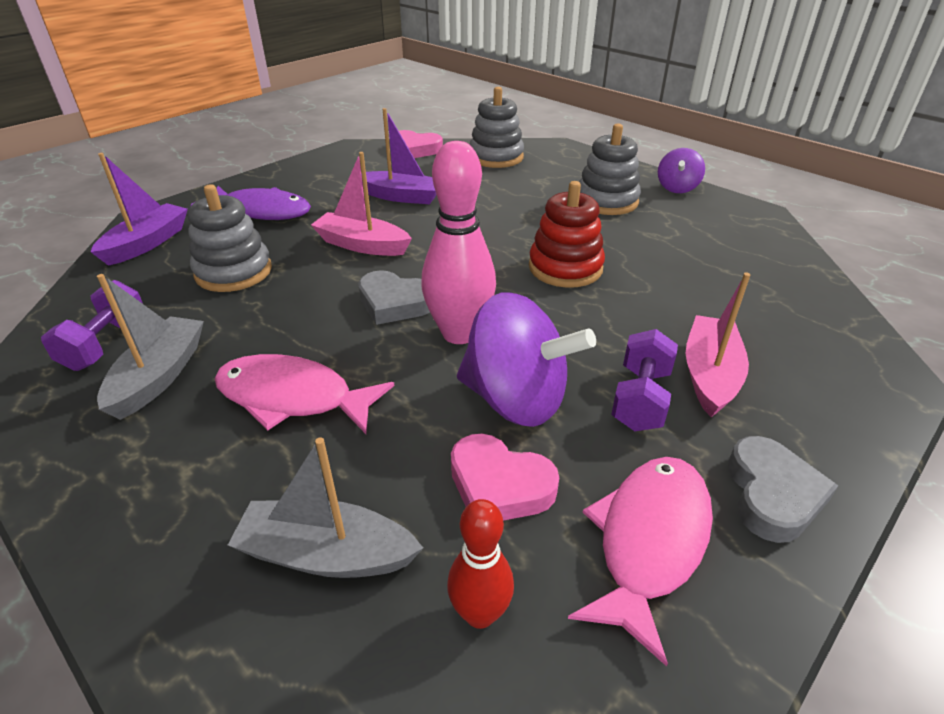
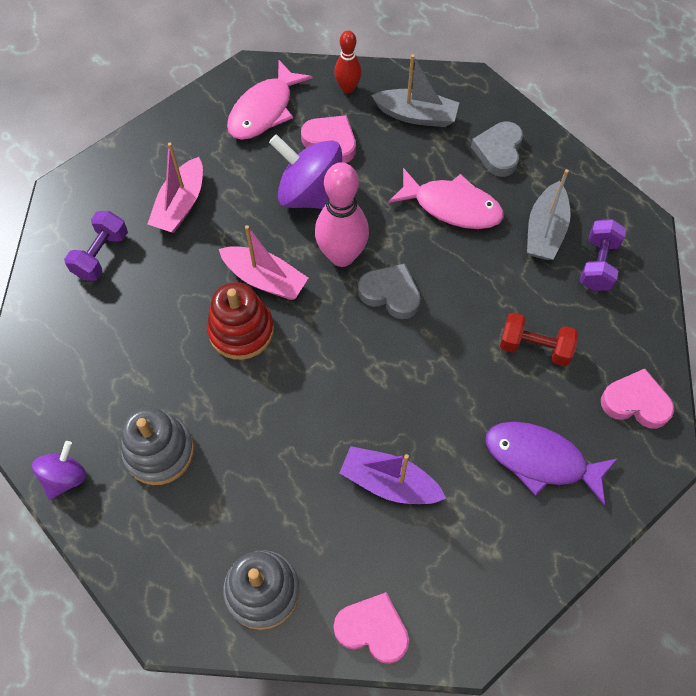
camera: 175 degrees left, 25 degrees up
purple boat [91,153,188,266] -> pink heart [601,369,674,429]
grey stacking toy [188,184,272,292] -> red dumbbell [500,313,578,366]
pink boat [311,152,412,256] -> pink boat moved to [219,225,308,300]
purple dumbbell [611,329,678,431] -> purple dumbbell moved to [64,211,128,281]
grey heart [728,436,838,543] -> grey heart moved to [471,122,523,177]

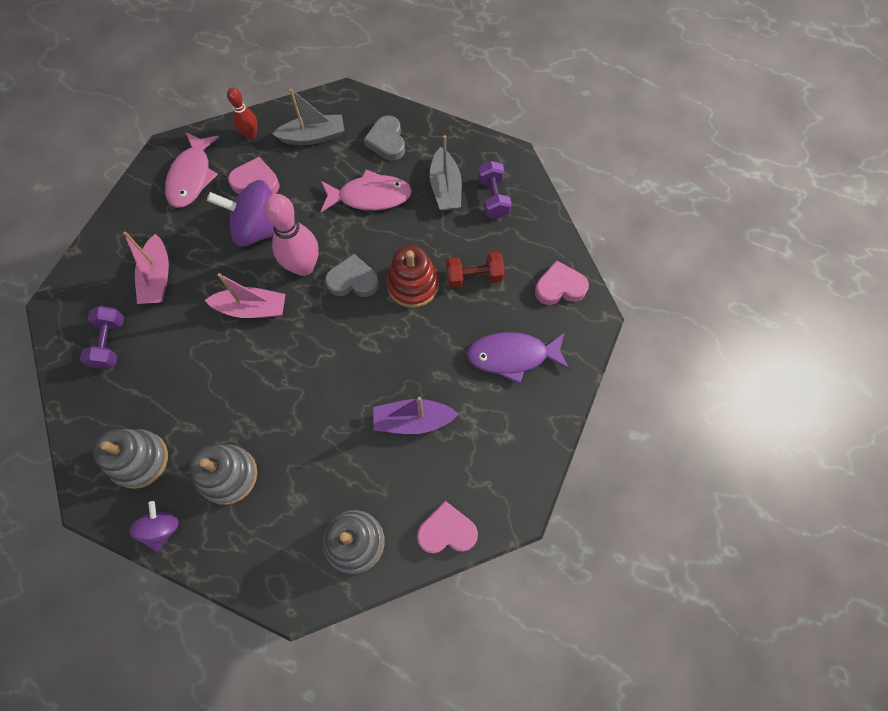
camera: 25 degrees left, 5 degrees up
red stacking toy [207,282,274,360] -> red stacking toy moved to [386,246,439,308]
none -> grey stacking toy [93,429,168,489]

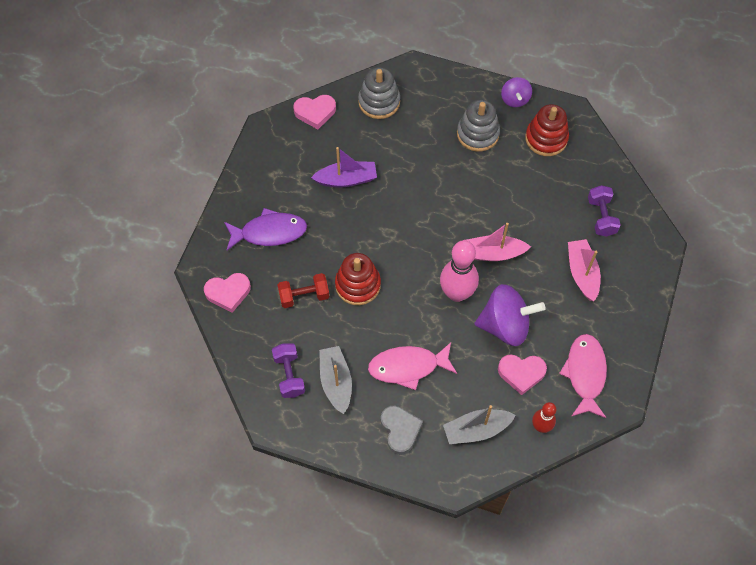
camera: 175 degrees right, 5 degrees down
grey stacking toy [93,429,168,489] -> red stacking toy [525,104,569,156]
grey heart [325,254,379,297] -> none

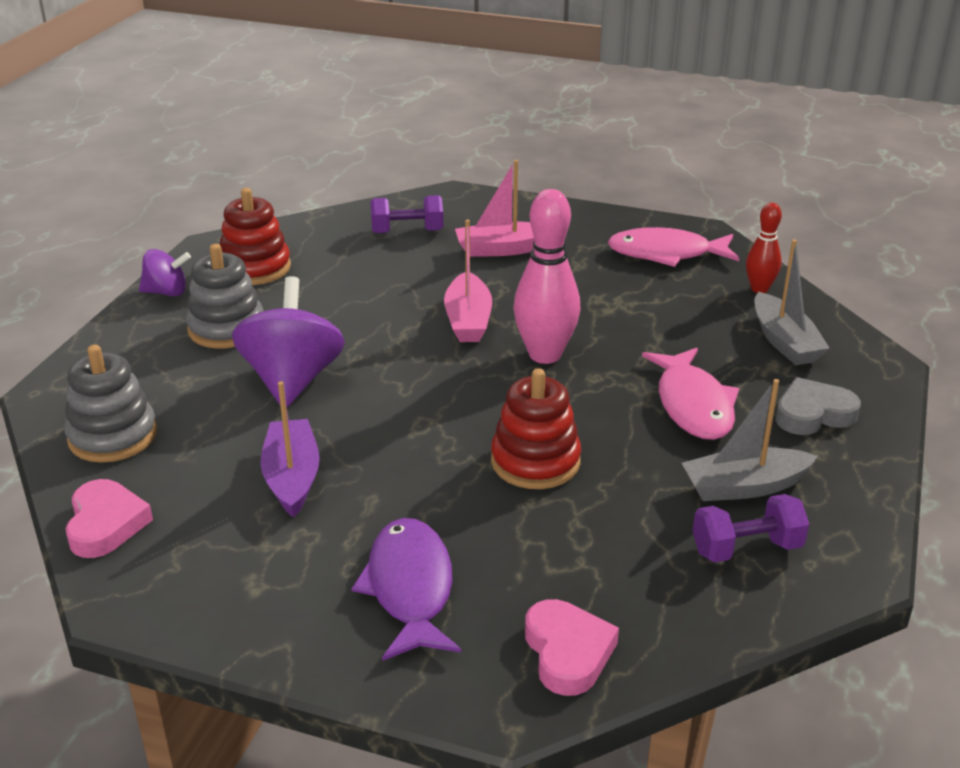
camera: 90 degrees left, 30 degrees down
red dumbbell [278,273,329,308] -> none
purple spinning top [474,284,545,346] -> purple spinning top moved to [232,276,345,407]
pink heart [498,354,547,395] -> none

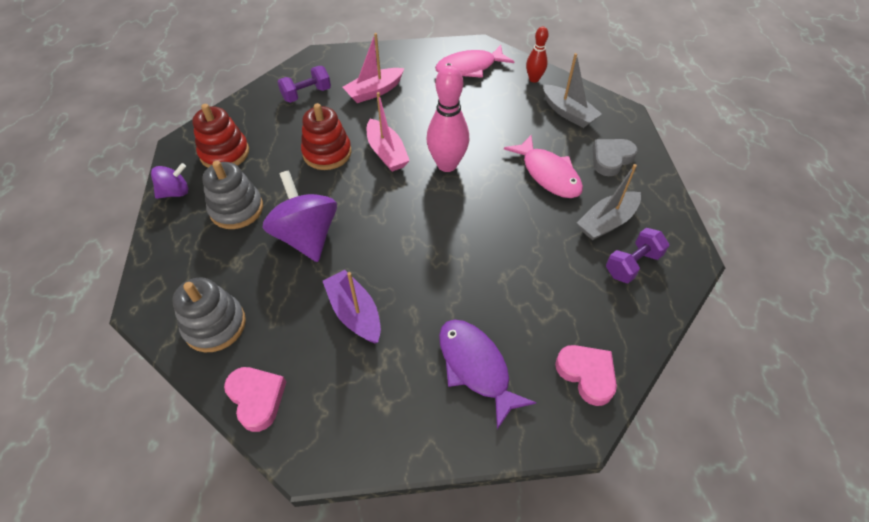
camera: 25 degrees left, 20 degrees up
red stacking toy [491,368,581,489] -> red stacking toy moved to [301,103,352,170]

